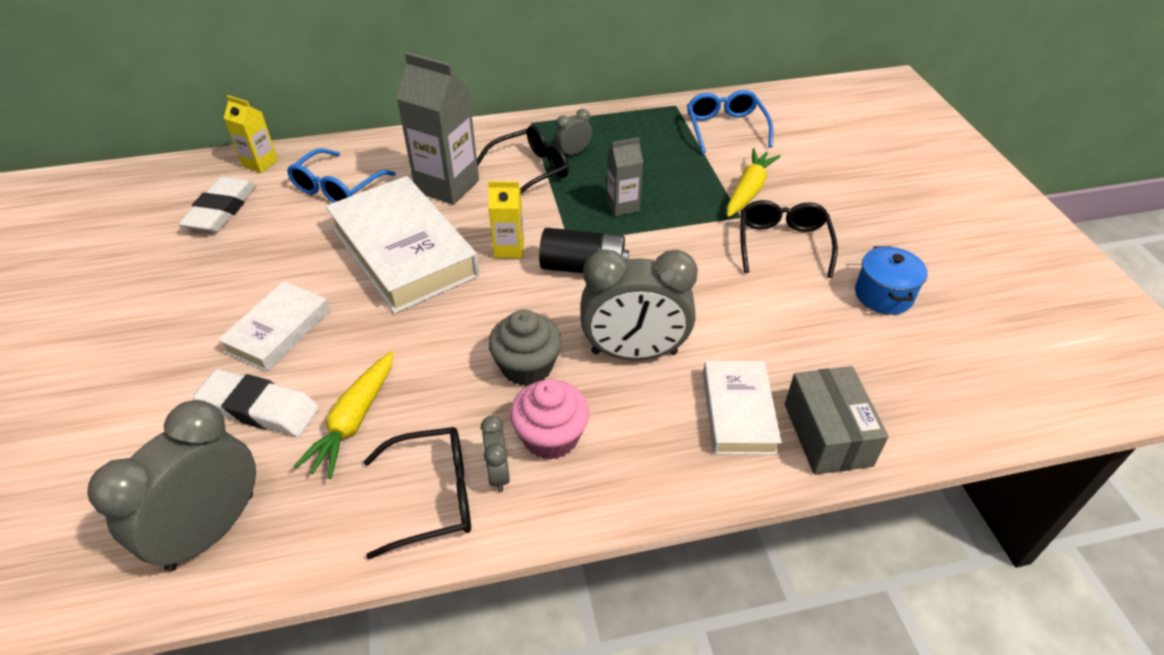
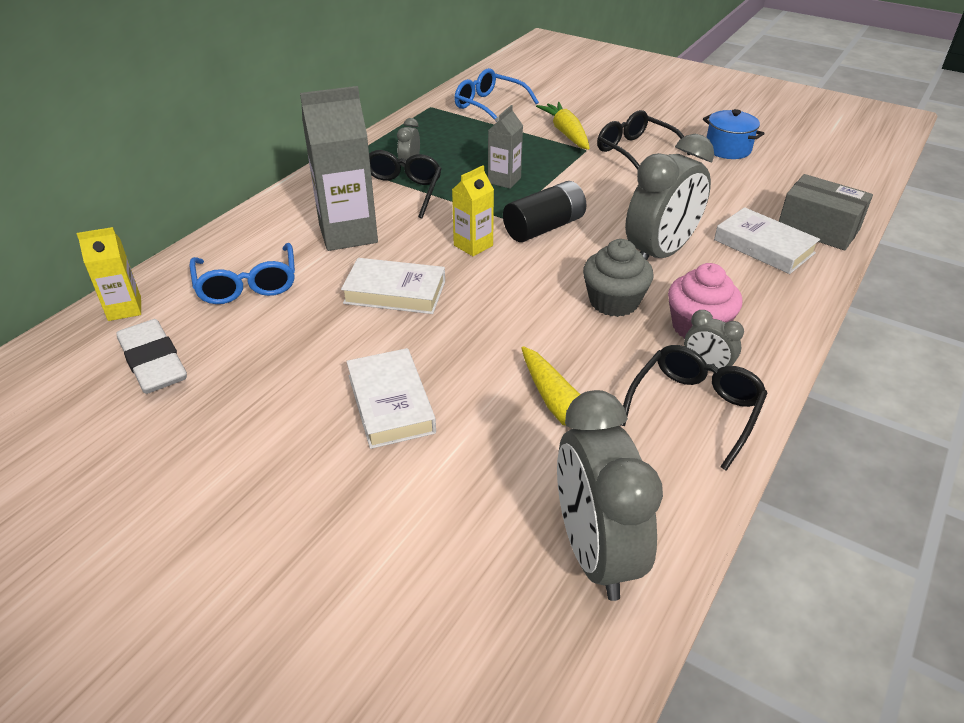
camera: 45 degrees left, 5 degrees down
white eraser [193,369,319,437] -> none
white book [325,176,480,314] -> white book [341,258,445,314], size x0.56

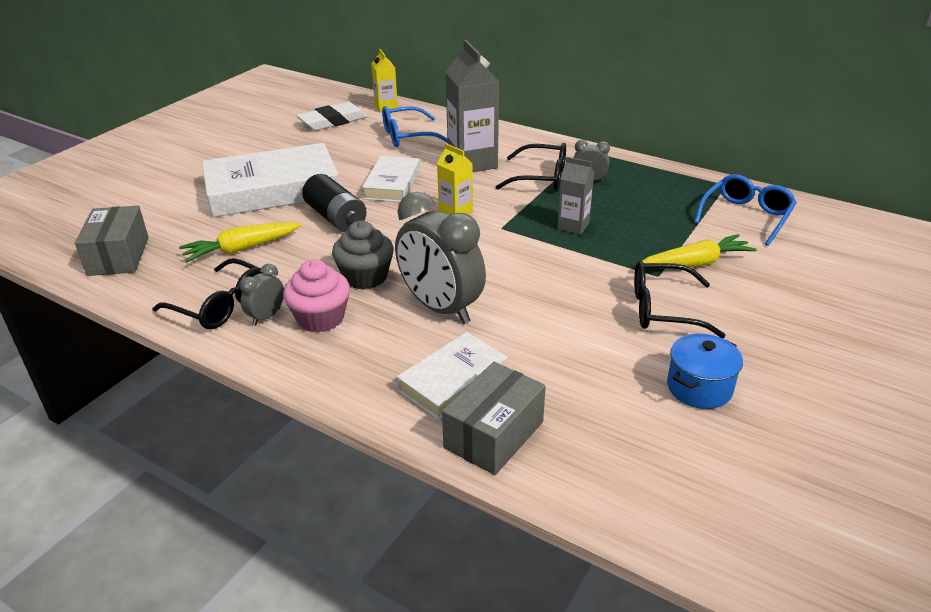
camera: 90 degrees right, 5 degrees down
white book [346,348,436,449] -> white book [202,143,339,217], size x1.79
black battery [503,181,586,242] -> black battery moved to [302,174,367,232]
grey clock [557,390,663,601] -> grey box [75,206,149,276]
black glasses [597,110,691,170] -> black glasses turned 135 degrees counterclockwise [634,261,726,338]

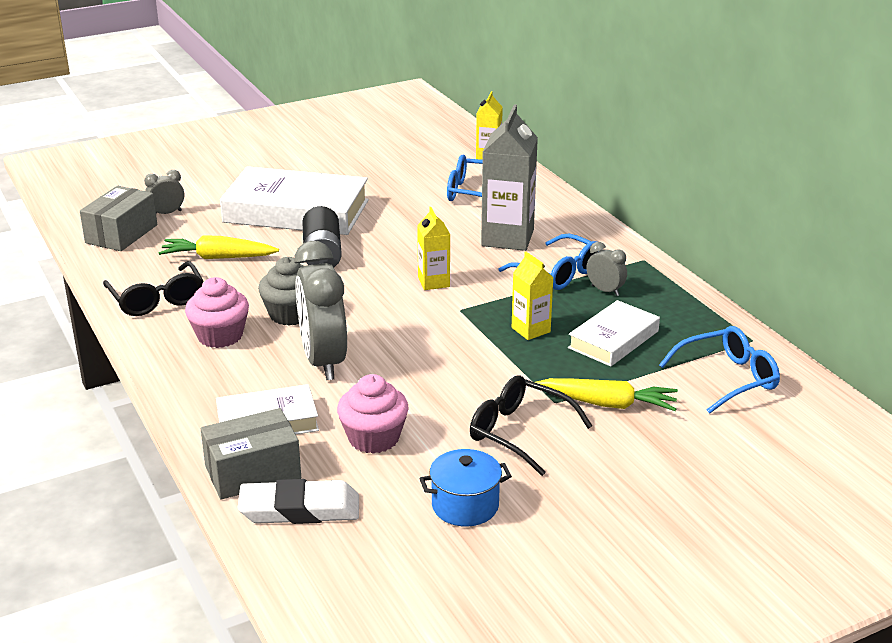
camera: 30 degrees right, 5 degrees down
grey clock [240,264,284,326] -> grey clock moved to [144,170,184,214]
white eraser [296,102,368,131] -> white eraser moved to [238,479,359,524]
white book [362,156,420,202] -> white book moved to [568,300,660,367]
black glasses [496,143,566,190] -> blue glasses [498,233,598,290]
grey carton [557,157,594,235] -> yellow carton [512,252,554,340]
none -> pink cupcake [337,374,409,454]

